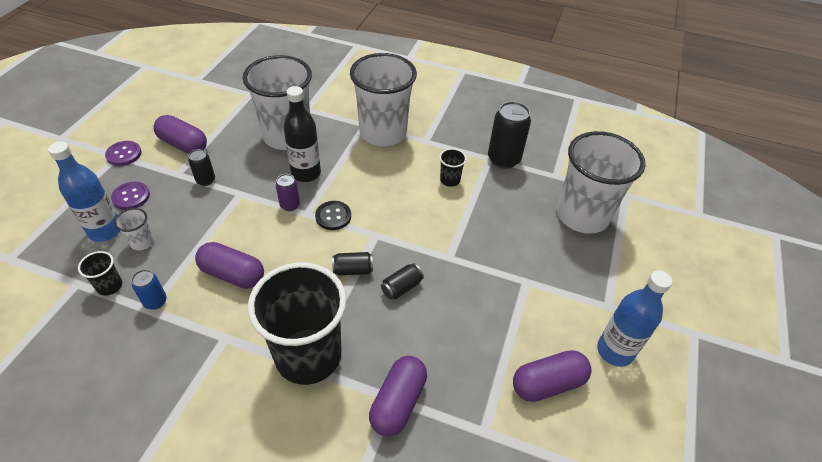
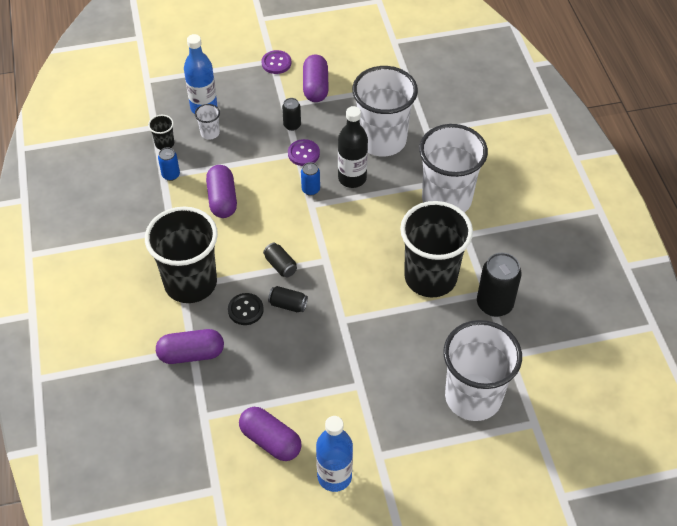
camera: 60 degrees right, 5 degrees up
purple button [111,182,150,210] -> purple button moved to [288,139,320,166]
purple can [276,174,300,211] -> blue can [301,162,320,196]
black button [315,201,351,230] -> black button moved to [228,293,264,325]
black cup [439,148,467,187] -> black cup [400,201,473,297], size x2.49

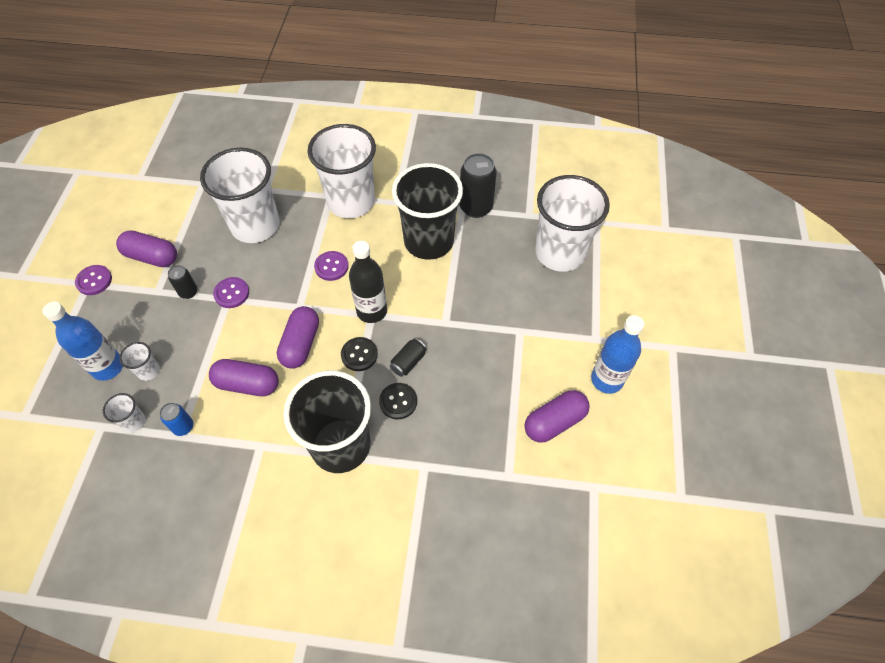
camera: 70 degrees left, 5 degrees up
black cup [148,115,174,150] -> white cup [103,393,145,432]
purple capsule [156,329,224,364] -> purple capsule moved to [277,306,319,369]
black can [263,243,297,278] -> black button [341,337,378,371]
blue can [301,162,320,196] -> none
black bottle [338,106,368,188] -> black bottle moved to [349,241,387,323]
none -> purple button [314,251,349,281]

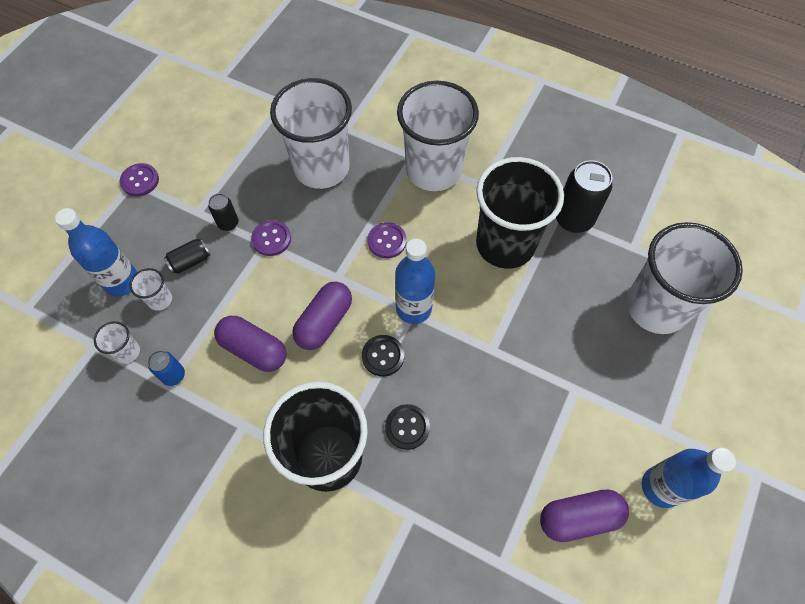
camera: 20 degrees right, 5 degrees up
purple capsule [116,230,177,267] -> none
black bottle [349,241,387,323] -> blue bottle [395,239,435,324]
black can [390,338,427,377] -> black can moved to [164,239,211,274]

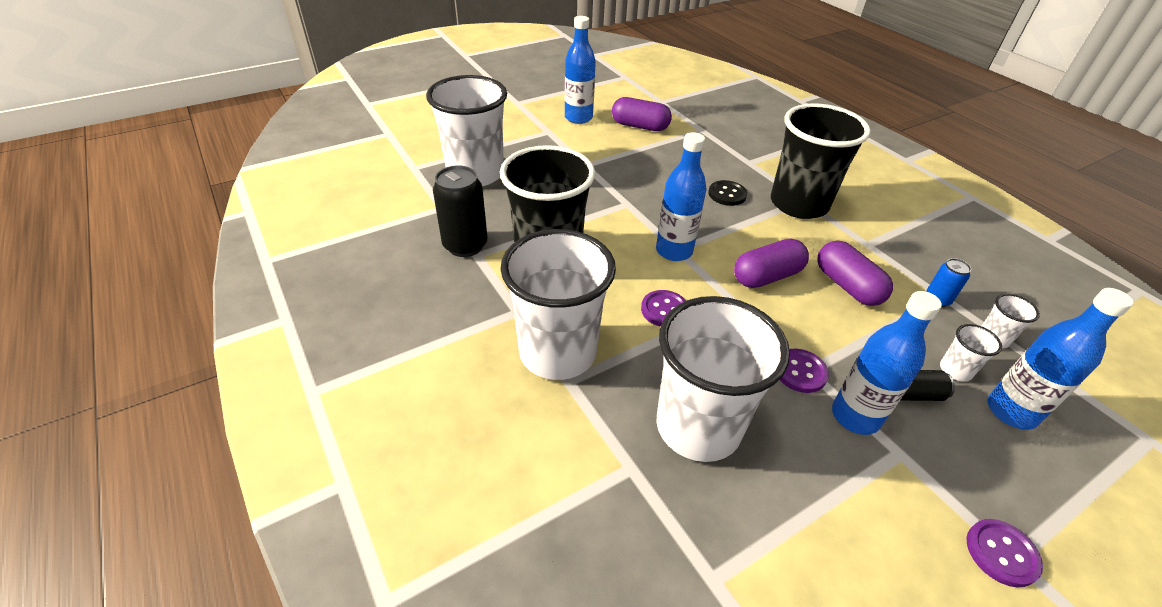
camera: 150 degrees left, 20 degrees down
black can [208,193,239,231] -> blue bottle [832,291,942,435]
black button [362,335,404,376] -> none

